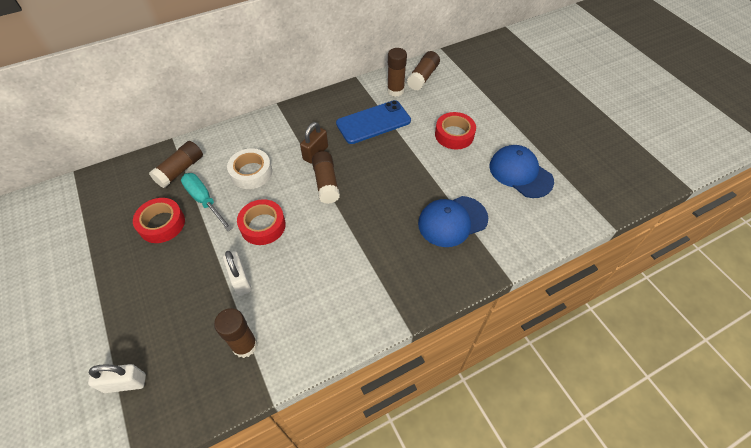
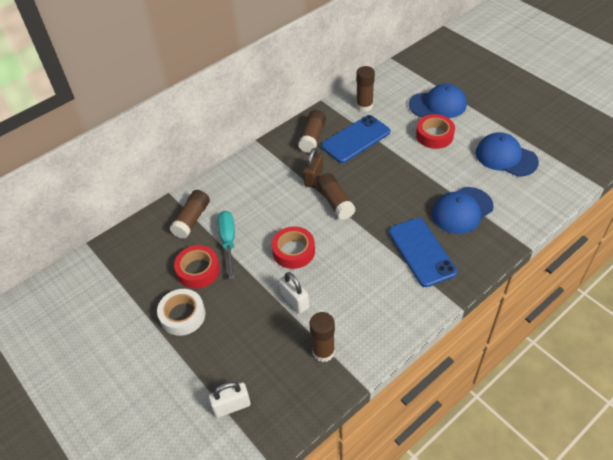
camera: 10 degrees left, 5 degrees down
turquoise screwdriver [181,173,233,231] -> turquoise screwdriver turned 45 degrees clockwise [218,211,235,279]
white tape [227,148,272,189] -> white tape moved to [157,289,205,336]
brown glue stick [407,51,440,90] -> brown glue stick moved to [298,110,326,153]
none -> blue phone [388,218,457,287]
none -> blue cap [409,84,467,118]

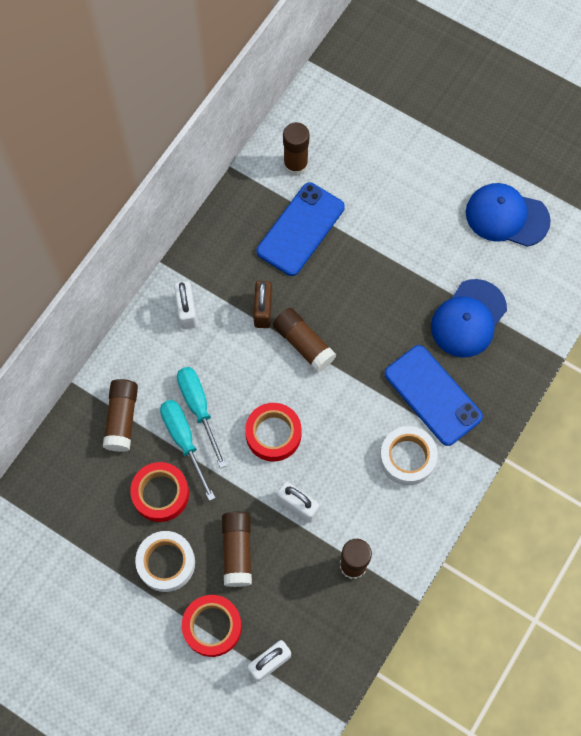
camera: 20 degrees left, 20 degrees up
brown glue stick [298,110,326,153] -> brown glue stick moved to [222,512,252,587]
blue cap [409,84,467,118] -> none
red tape [416,114,455,149] -> red tape moved to [182,595,242,657]
none -> white padlock [174,281,197,329]
none -> turquoise screwdriver [177,367,227,468]
none -> white tape [380,426,438,485]

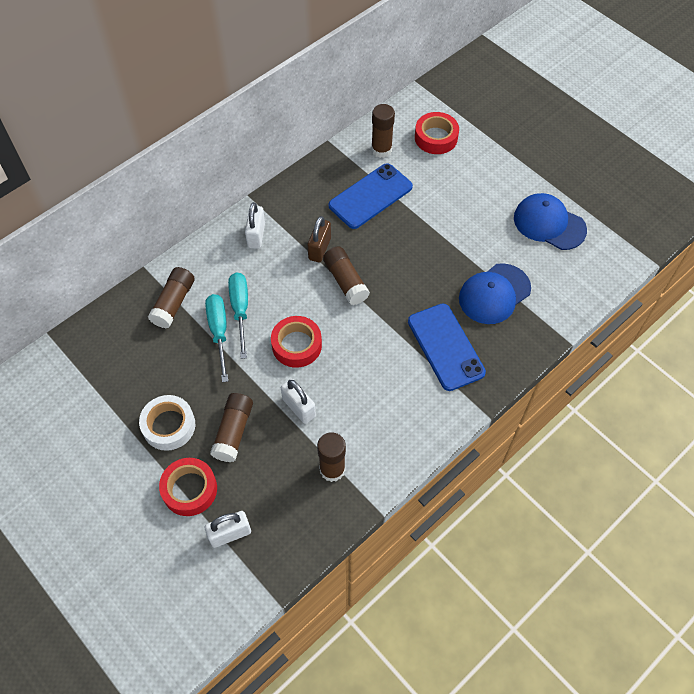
camera: 15 degrees right, 10 degrees down
red tape [130,462,189,522] -> red tape moved to [415,112,459,154]
white tape [380,426,438,485] -> none

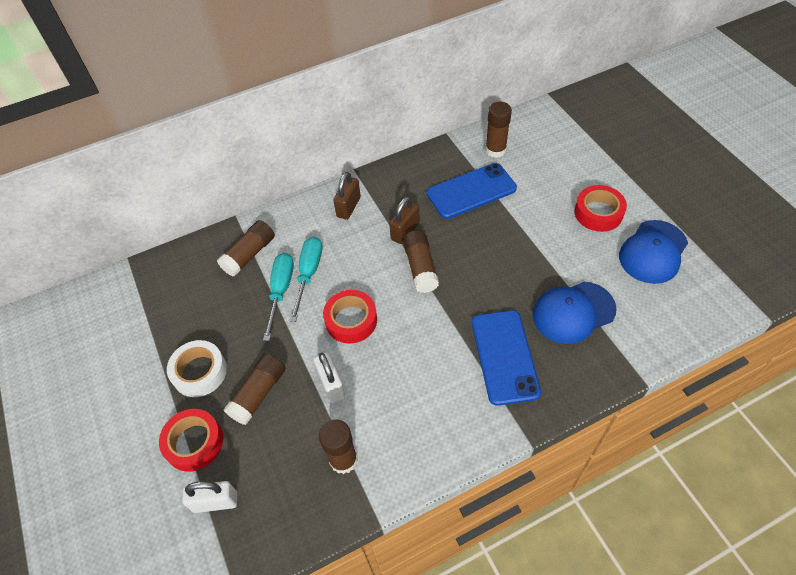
camera: 20 degrees right, 5 degrees down
white padlock [245,202,265,249] -> brown padlock [333,172,361,220]
red tape [415,112,459,154] -> red tape moved to [574,185,627,232]
blue cap [514,193,587,250] -> blue cap turned 105 degrees counterclockwise [619,220,688,284]

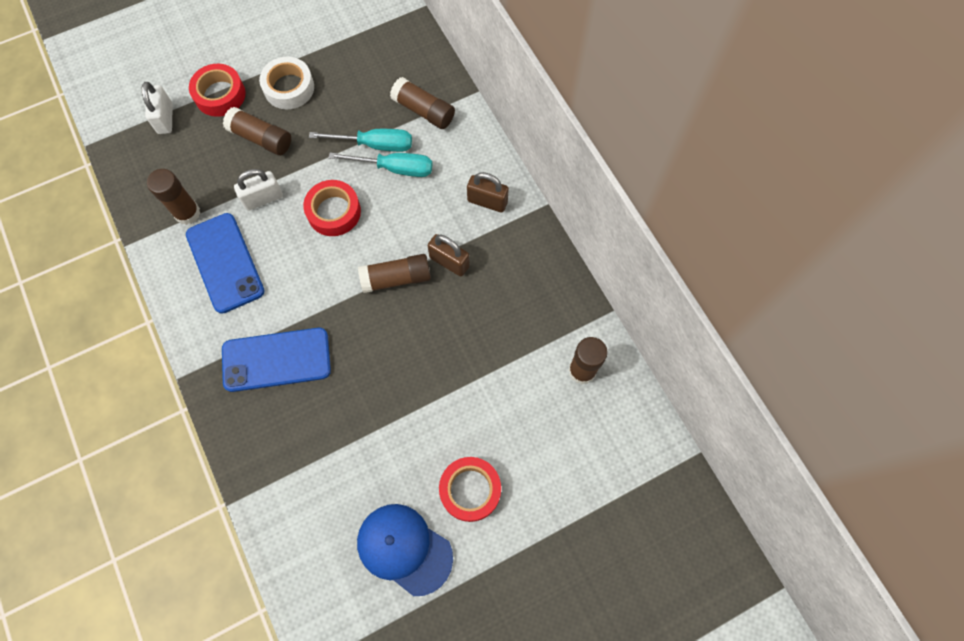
camera: 85 degrees right, 15 degrees up
blue phone [427,163,517,219] -> blue phone moved to [186,213,264,314]
blue cap [533,282,617,344] -> none

